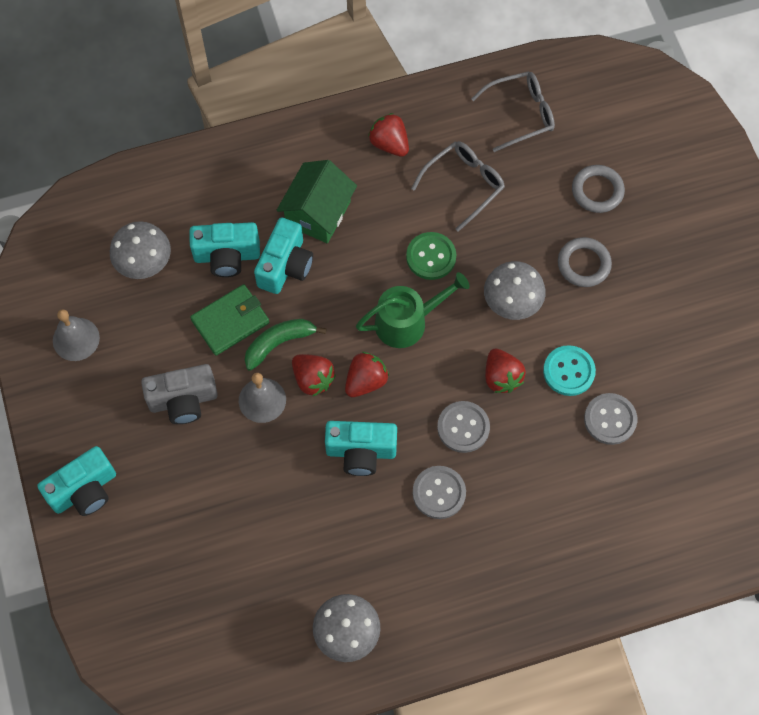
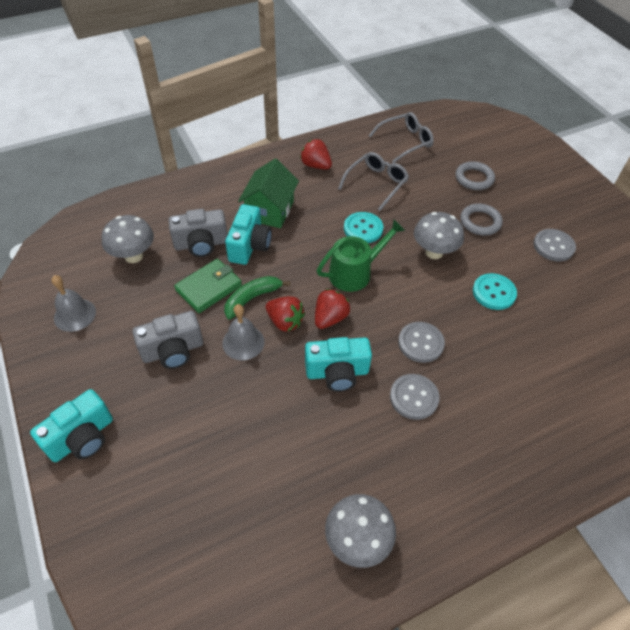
camera: 10 degrees left, 15 degrees down
turquoise camera [189,222,260,277] -> grey camera [168,209,227,257]
green button [406,232,456,280] -> turquoise button [344,212,383,243]
red strawberry [485,349,526,393] -> none
grey button [584,393,637,445] -> grey button moved to [533,229,576,261]

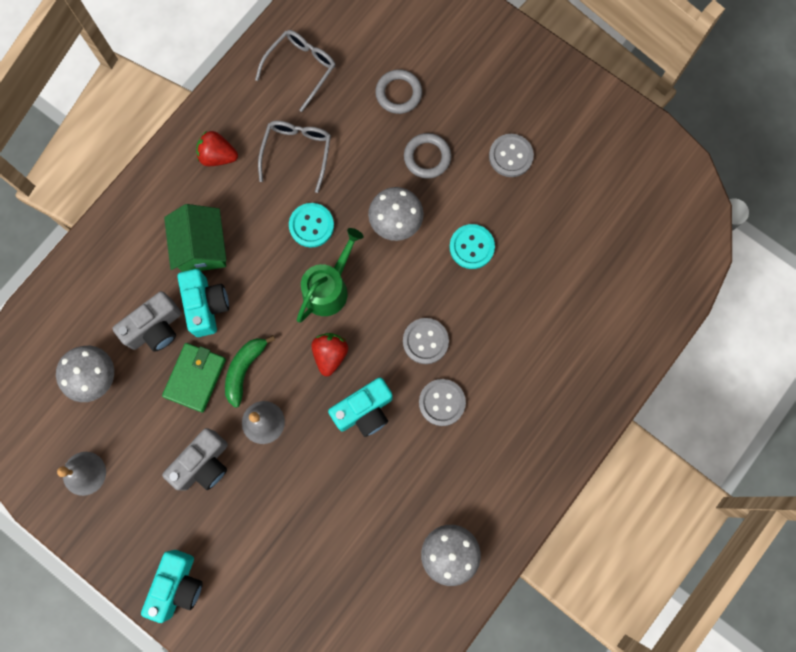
camera: 25 degrees left, 25 degrees up
red strawberry [266,296,305,331] -> none

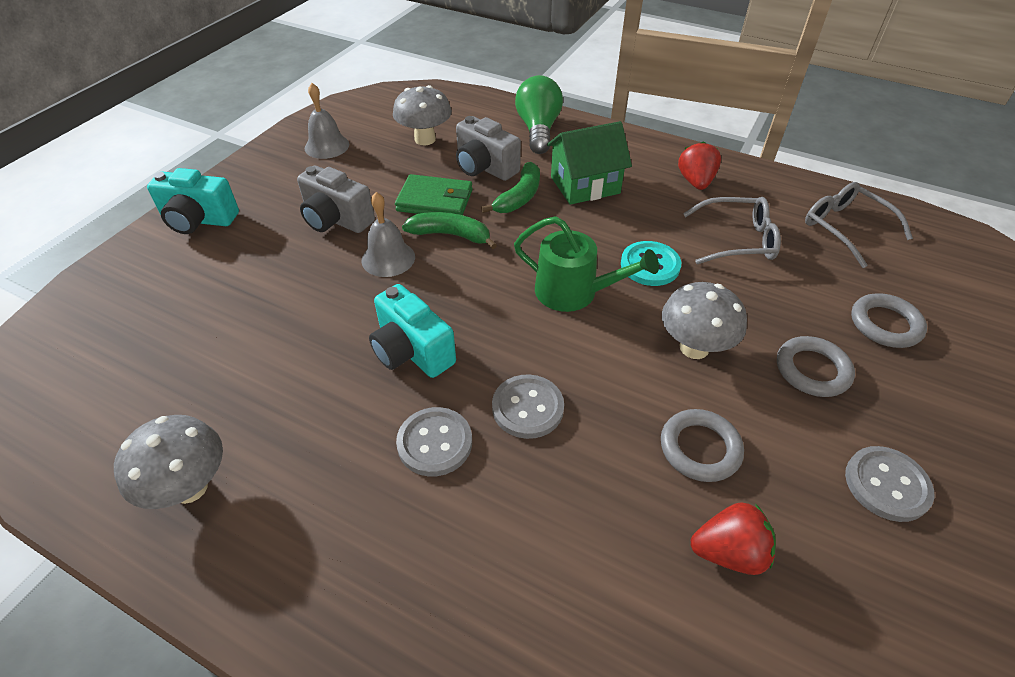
camera: 80 degrees right, 30 degrees down
turquoise camera [178,269,229,337] -> green banana [481,162,540,213]
grey glasses [255,30,336,112] -> grey glasses turned 150 degrees counterclockwise [805,182,913,268]
red strawberry [311,333,348,376] -> red strawberry moved to [691,502,776,575]
turquoise button [450,224,495,269] -> grey ring [661,409,744,482]
none -> green light bulb [515,75,563,154]

